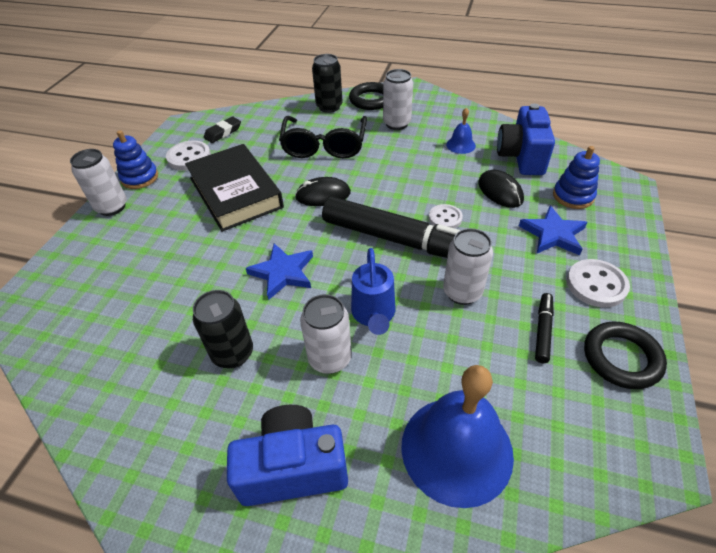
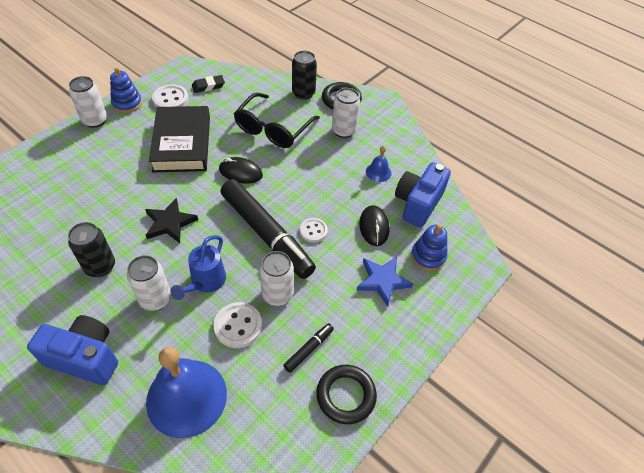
camera: 20 degrees right, 5 degrees up
blue star [246,243,313,300] -> black star [145,198,198,243]
white button [567,259,630,308] -> white button moved to [214,302,262,348]

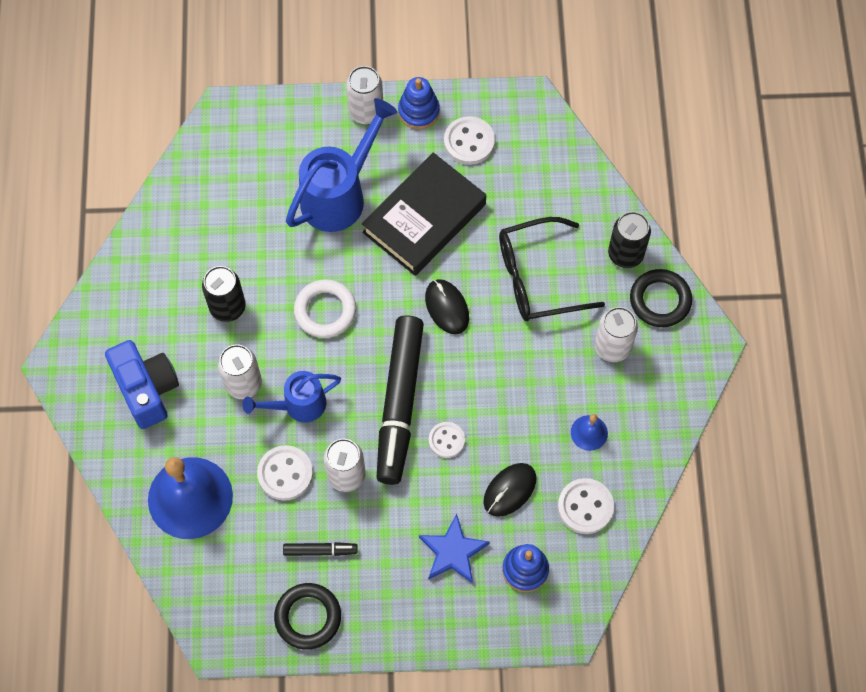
camera: 50 degrees right, 15 degrees up
black star [145,198,198,243] -> white ring [294,279,356,338]
black eraser [192,75,225,93] -> none
blue camera [395,162,451,228] -> white button [558,478,614,534]
none -> blue watering can [286,98,397,232]

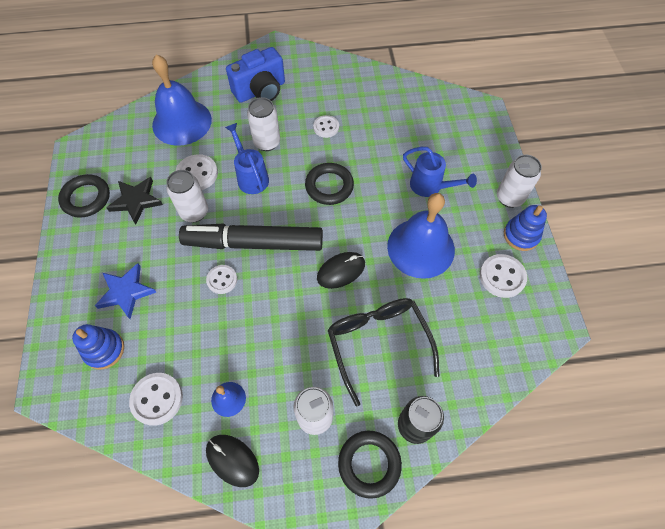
camera: 85 degrees right, 5 degrees down
black can [202,266,246,322] -> white button [313,115,339,138]
black marker [283,542,358,556] -> black star [106,177,163,224]
blue watering can [286,98,397,232] -> blue watering can [403,147,477,197], size x0.62
white ring [294,279,356,338] -> black ring [305,163,354,205]
black book [362,153,486,276] -> blue bell [387,193,455,279]
black mouse [484,463,536,517] -> black mouse moved to [206,435,259,487]

